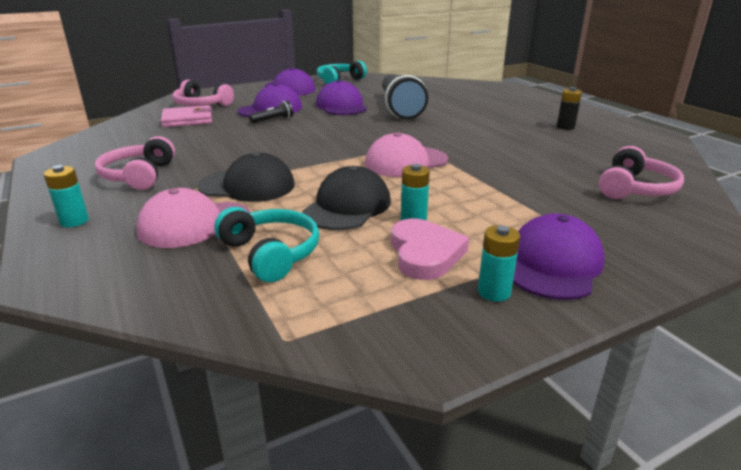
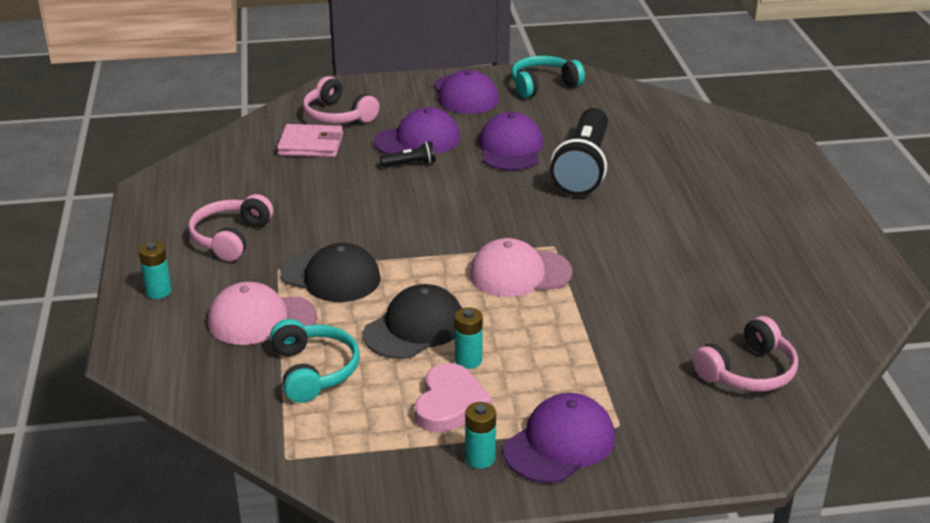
camera: 20 degrees right, 5 degrees up
black battery [557,87,582,130] -> none

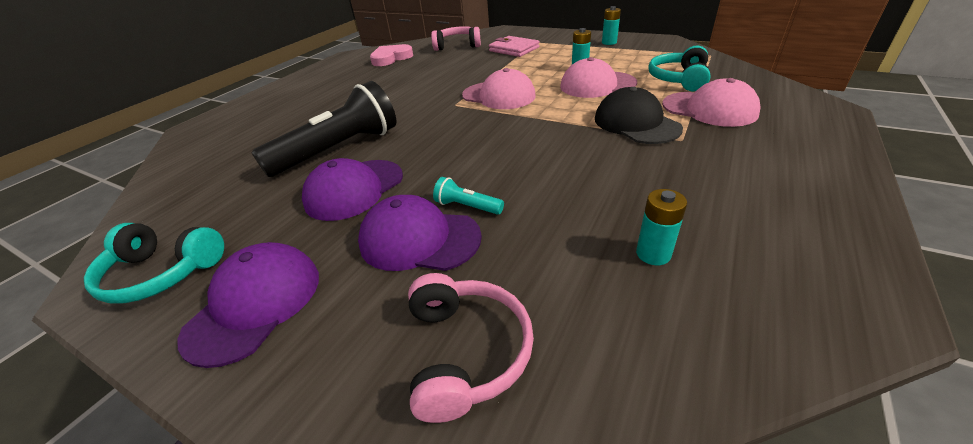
camera: 140 degrees left, 5 degrees up
turquoise battery [138,241,172,299] -> turquoise battery moved to [636,189,687,265]
pink headphones [188,194,273,261] -> none
pink wallet [277,124,343,157] -> pink wallet moved to [489,36,539,57]
black cap [363,284,462,359] -> pink cap [560,57,637,98]
black flashlight [380,141,436,167] -> turquoise flashlight [433,177,504,215]
pink heart [415,363,493,433] -> pink heart moved to [370,44,413,66]
purple cap [503,393,615,483] -> none

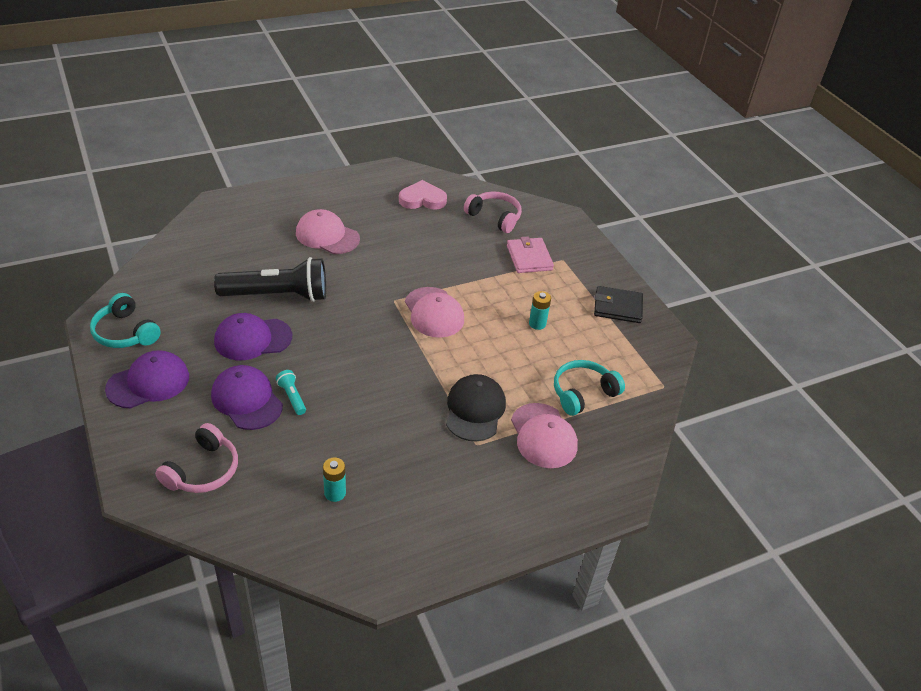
camera: 30 degrees right, 5 degrees up
pink cap [560,57,637,98] -> pink cap moved to [296,209,360,254]
turquoise battery [602,6,621,45] -> black wallet [594,286,643,323]

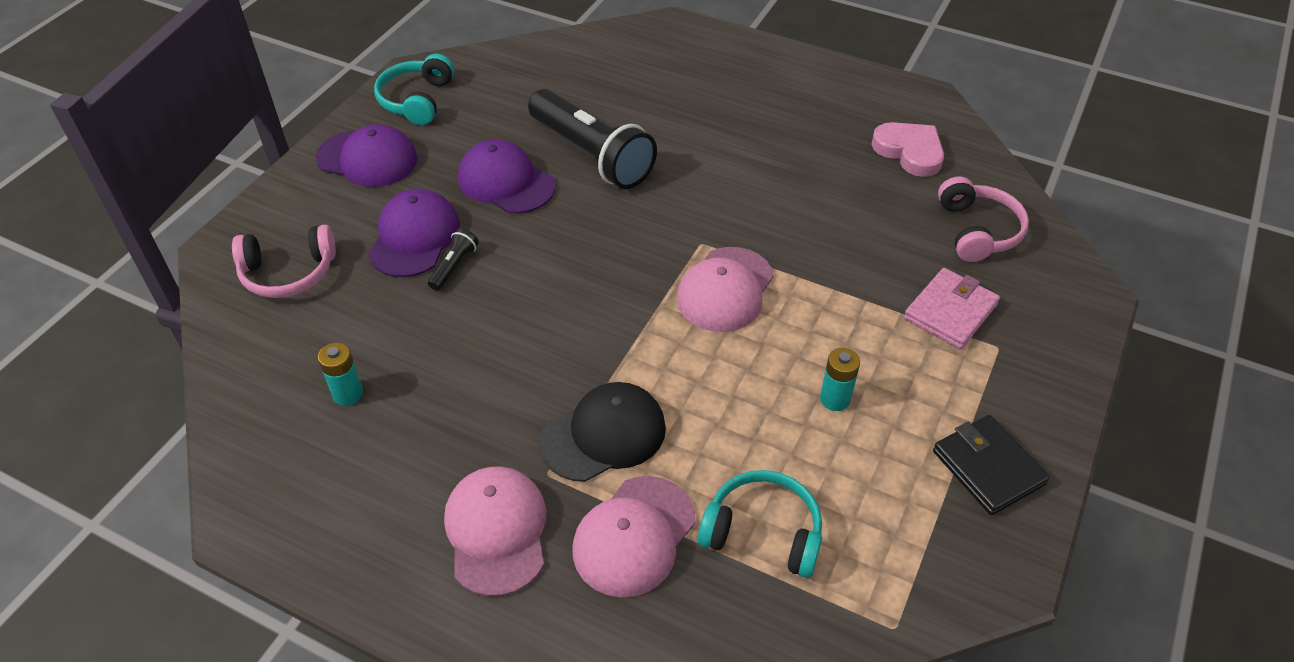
camera: 55 degrees right, 5 degrees up
turquoise flashlight [276,370,306,415] -> black flashlight [428,228,479,291]
pink cap [296,209,360,254] -> pink cap moved to [444,466,546,597]

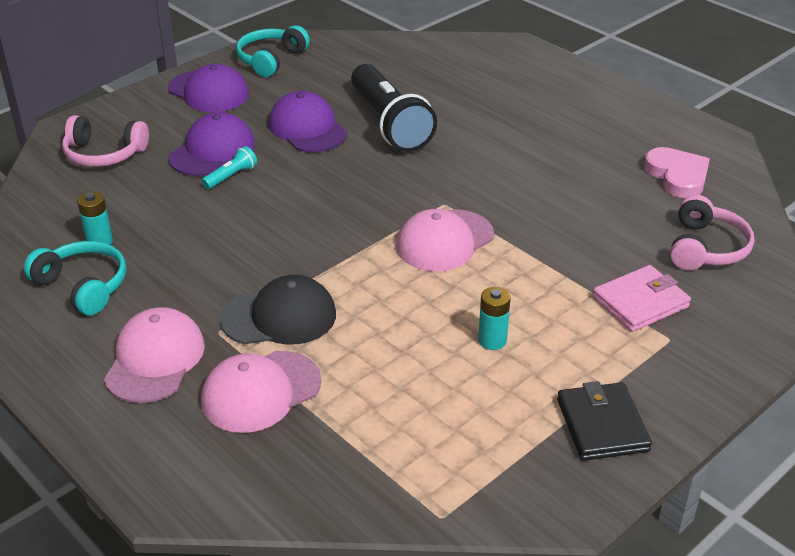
camera: 20 degrees right, 10 degrees down
black flashlight [428,228,479,291] -> turquoise flashlight [202,146,257,189]
turquoise headphones [698,470,822,578] -> turquoise headphones moved to [24,241,126,315]

